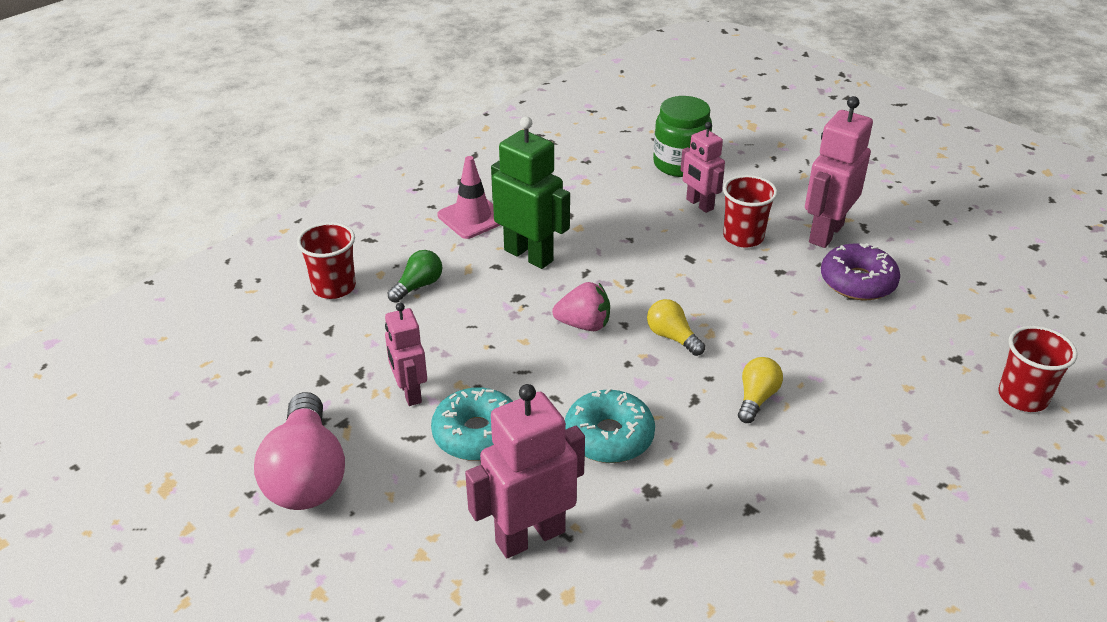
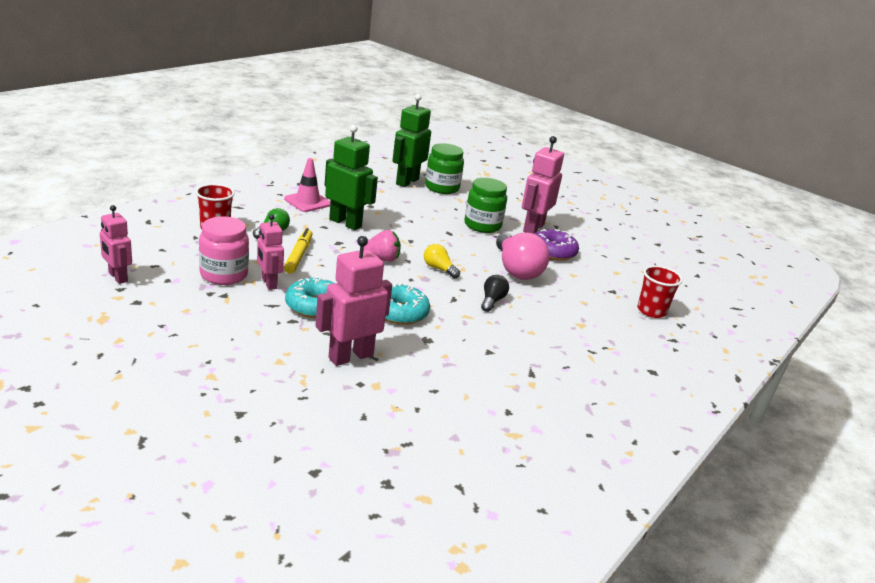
camera: 10 degrees left, 10 degrees down
pink light bulb [254,392,345,510] -> pink light bulb moved to [496,232,550,280]
pink robot [681,122,725,213] -> pink robot moved to [100,205,132,284]
red cup [723,175,777,247] -> green jar [464,178,507,233]
yellow light bulb [738,357,783,423] -> black light bulb [481,275,509,312]
none -> pink jar [199,216,249,285]
none -> yellow marker [284,228,313,274]
none -> green robot [393,94,431,187]

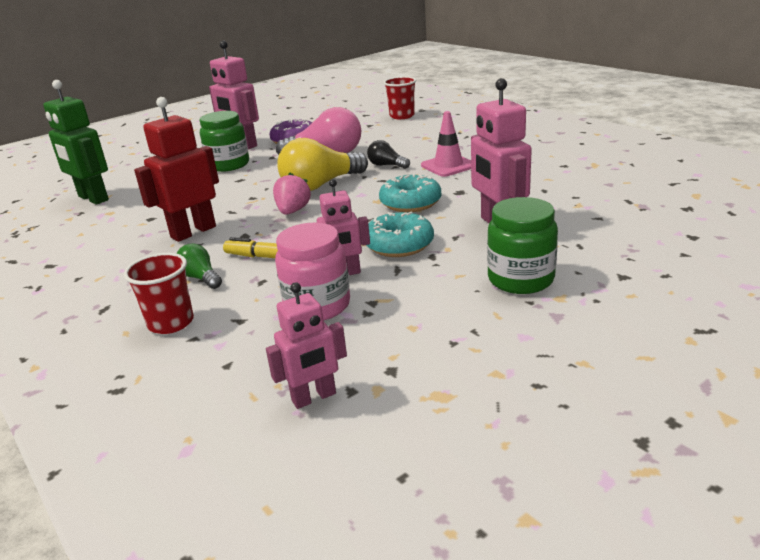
camera: 70 degrees left, 0 degrees up
pink traffic cone [284,158,330,212] -> pink traffic cone moved to [421,111,471,177]
green robot [325,125,378,230] -> red robot [134,97,219,242]
yellow light bulb [424,244,460,279] -> yellow light bulb [277,138,368,191], size x1.97
green jar [425,143,464,194] -> green jar moved to [487,197,558,294]

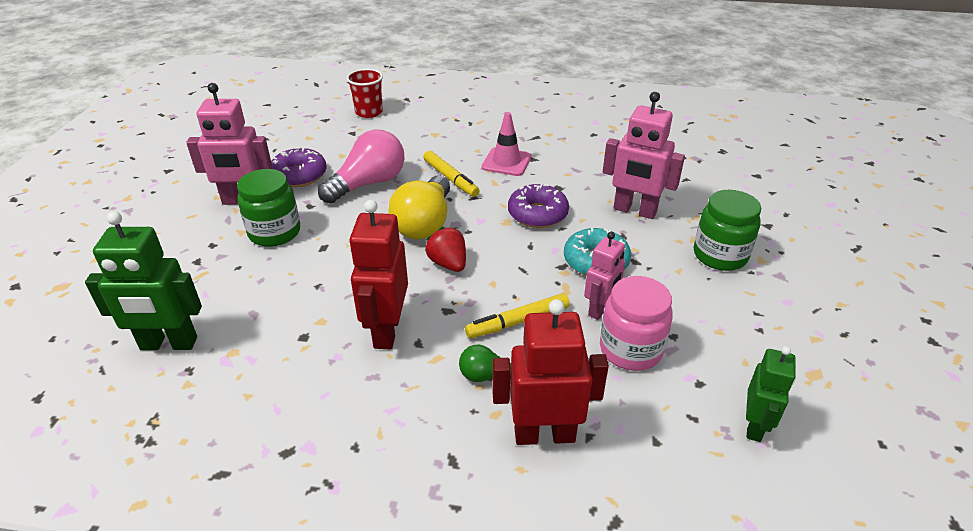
camera: 45 degrees left, 10 degrees up
red cup [124,253,194,334] -> red robot [492,299,609,445]
pink robot [266,282,347,409] -> green robot [746,346,796,442]
pink strawberry [273,173,311,215] -> red strawberry [425,227,466,272]
black light bulb [367,140,410,169] -> yellow marker [423,151,480,197]
turquoise donut [379,173,441,212] -> purple donut [508,184,569,228]

